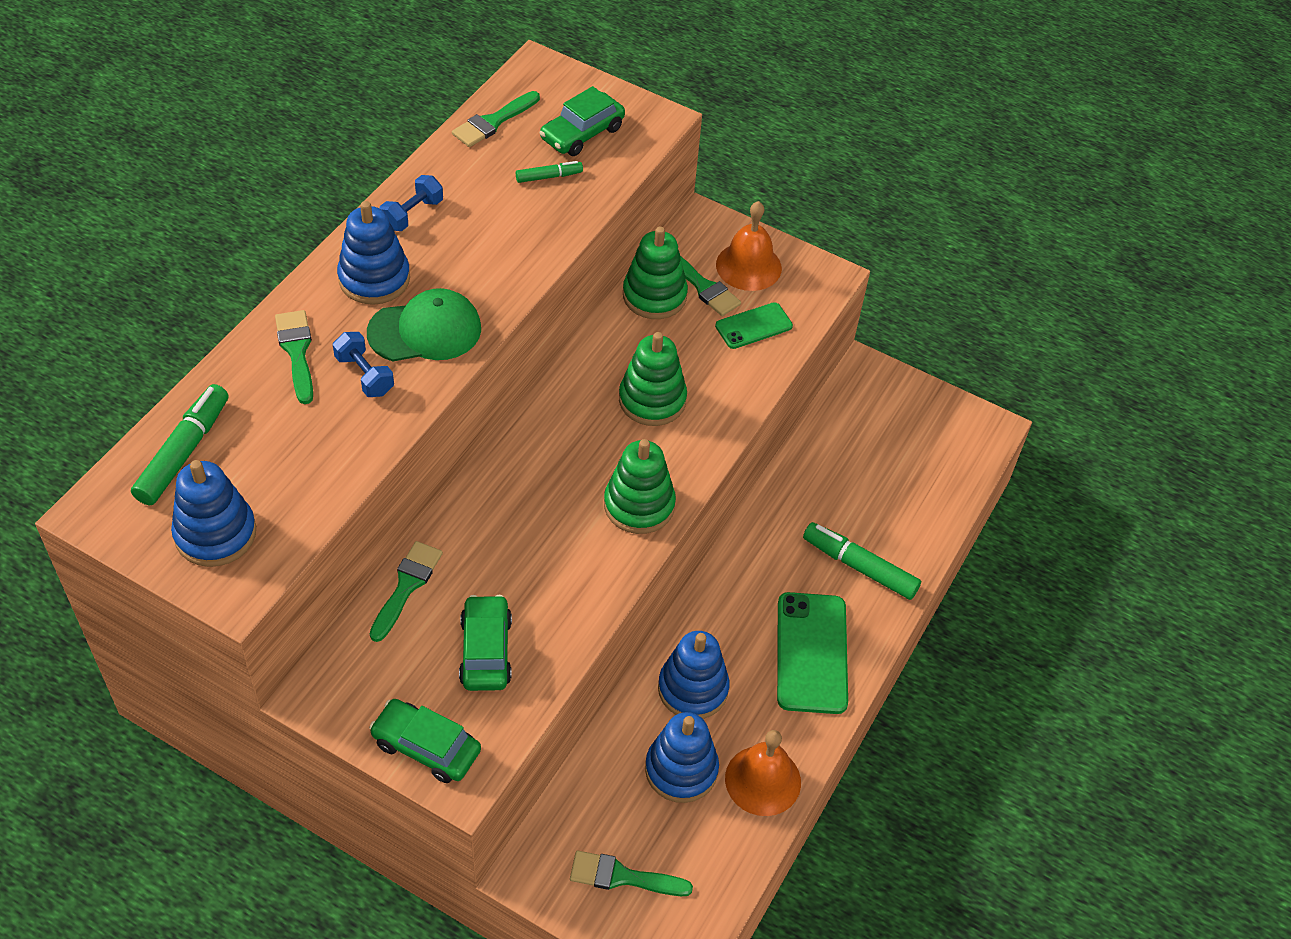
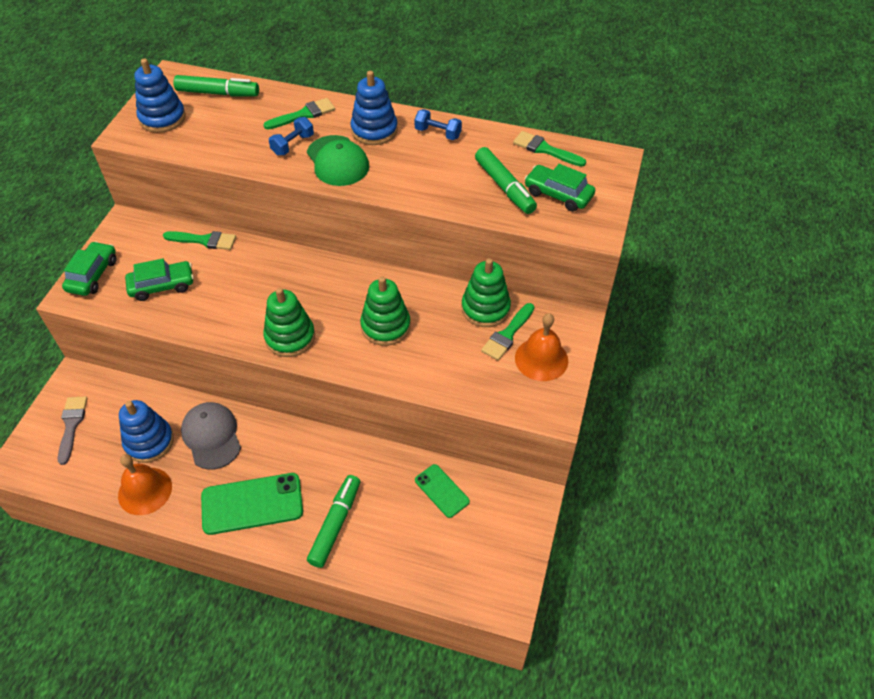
camera: 80 degrees right, 0 degrees up
green marker [516,161,583,183] -> green marker [475,147,537,214], size x1.87
green brush [570,851,693,896] -> grey brush [58,396,87,465]
blue stacking toy [658,631,729,719] -> grey cap [181,402,241,470]
green phone [715,302,793,349] -> green phone moved to [415,464,470,518]

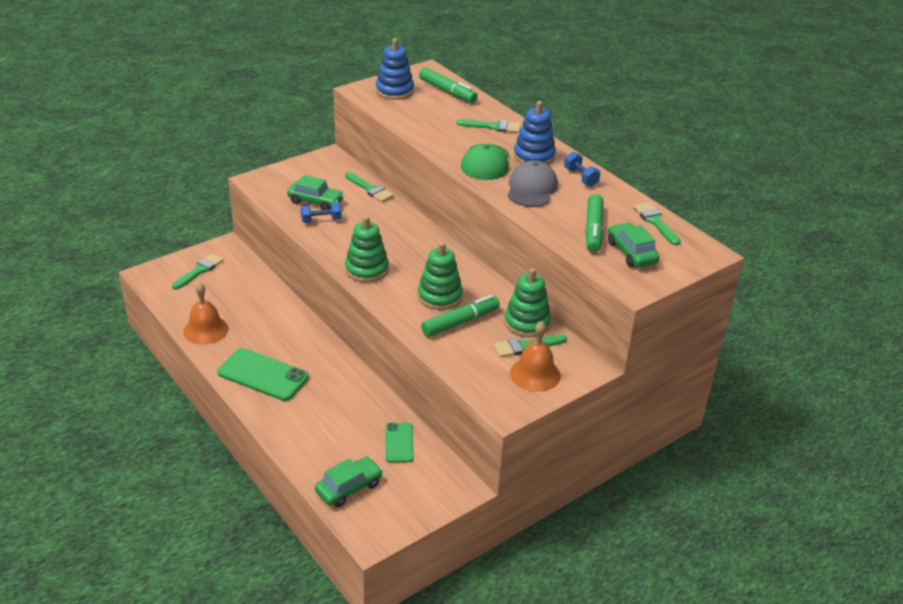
camera: 35 degrees right, 15 degrees down
grey brush [58,396,87,465] -> green brush [172,253,224,290]
green car [62,241,116,296] -> green car moved to [315,457,383,507]
blue stacking toy [119,400,174,463] -> none
grey cap [181,402,241,470] -> grey cap moved to [508,160,558,207]
blue dumbbell [269,117,314,156] -> blue dumbbell moved to [301,202,342,223]
green marker [307,475,360,568] -> green marker moved to [421,295,500,337]

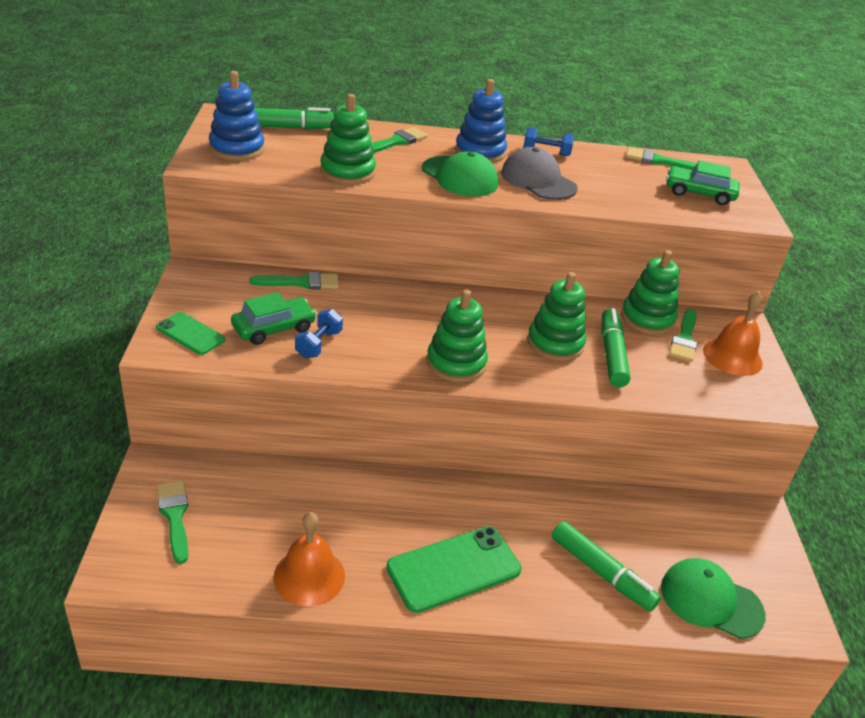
camera: 55 degrees left, 0 degrees up
green car [315,457,383,507] -> green cap [661,558,766,639]
green phone [386,423,413,463] -> green phone moved to [156,312,225,355]
green marker [585,194,603,253] -> green marker moved to [552,521,661,612]
none -> green stacking toy [320,94,376,184]

